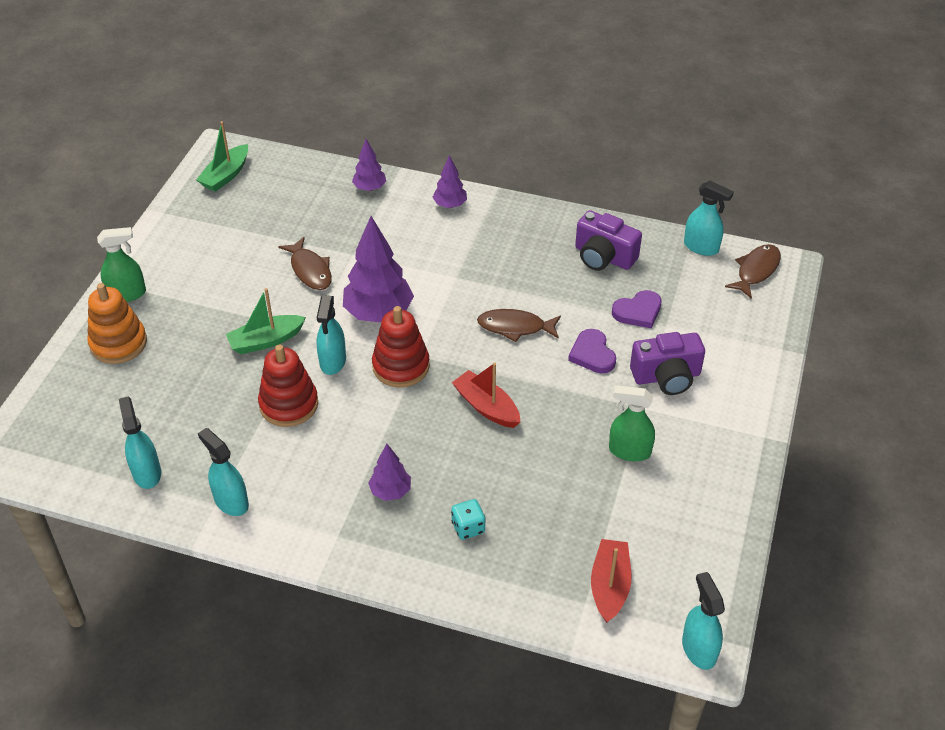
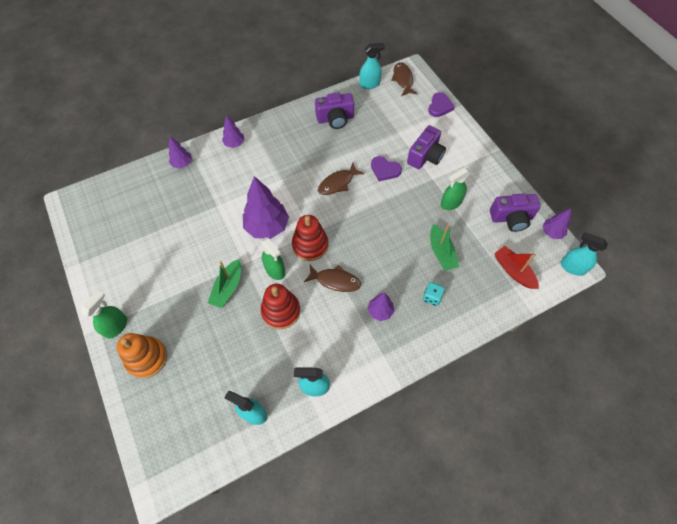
camera: 45 degrees left, 15 degrees up
green boat [196,121,248,192] -> green boat moved to [430,224,459,270]
brown fish [278,237,332,290] -> brown fish moved to [304,265,361,292]
turquoise spray bottle [317,296,346,375] -> green spray bottle [261,237,285,280]
red boat [452,362,520,428] -> none
purple heart [612,290,662,328] -> purple heart moved to [428,92,455,117]
none -> purple camera [490,193,541,232]
none -> purple tree [543,208,571,239]

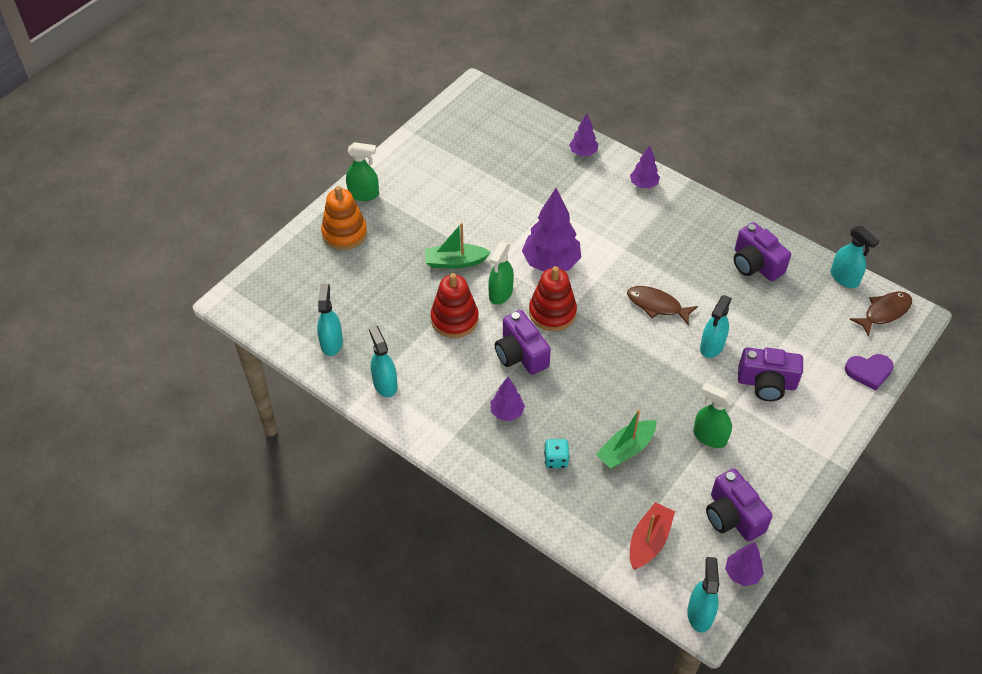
camera: 65 degrees right, 10 degrees down
brown fish [304,265,361,292] -> purple camera [495,310,551,375]
purple heart [371,156,402,181] -> turquoise spray bottle [700,295,732,358]

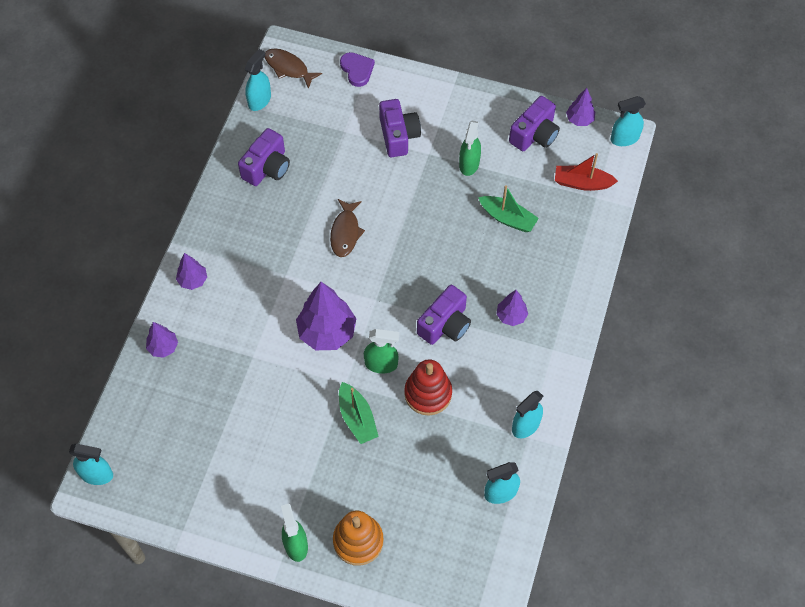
camera: 110 degrees left, 10 degrees up
red stacking toy [529,266,577,331] -> none
turquoise dice [544,439,570,468] -> none
turquoise spray bottle [700,295,732,358] -> turquoise spray bottle moved to [69,443,113,485]

